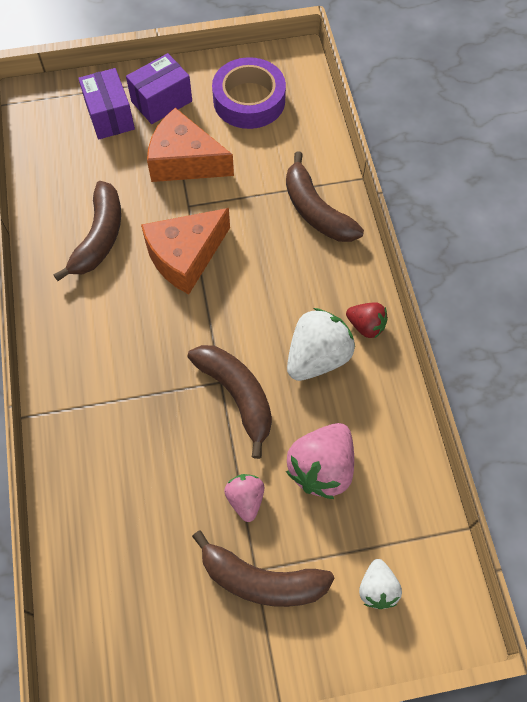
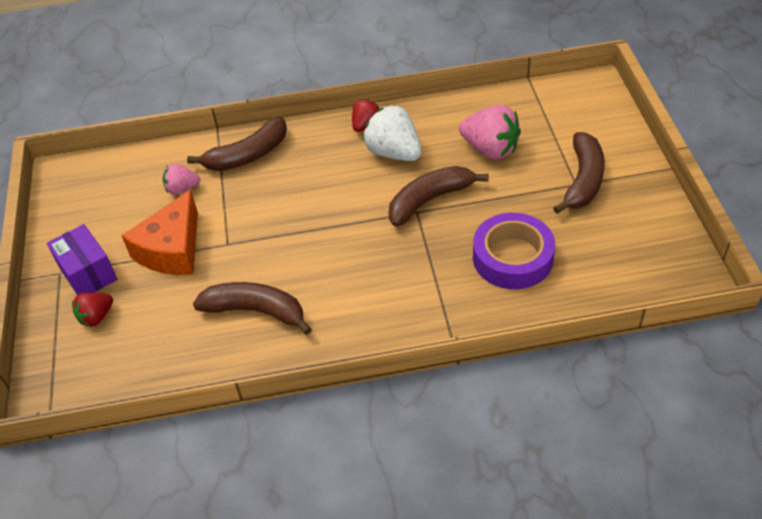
camera: 85 degrees left, 15 degrees down
purple box [78,68,135,139] -> red strawberry [72,293,113,327]
orange cheese [141,208,230,294] -> none
purple tape [212,57,286,129] -> purple tape moved to [473,213,555,289]
pink strawberry [224,474,264,522] -> pink strawberry moved to [163,164,200,195]
white strawberry [359,559,402,609] -> none

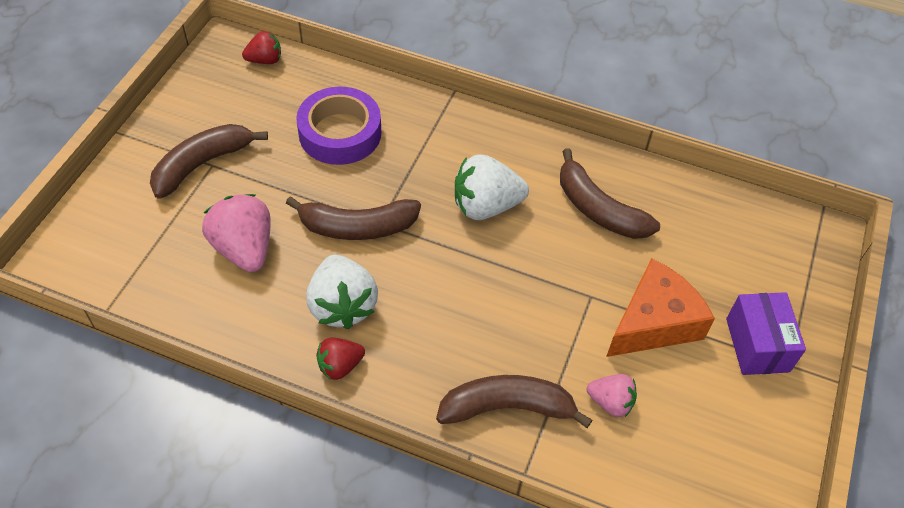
camera: 155 degrees left, 5 degrees up
red strawberry [72,293,113,327] -> red strawberry moved to [242,31,281,64]
none -> white strawberry [455,154,529,220]

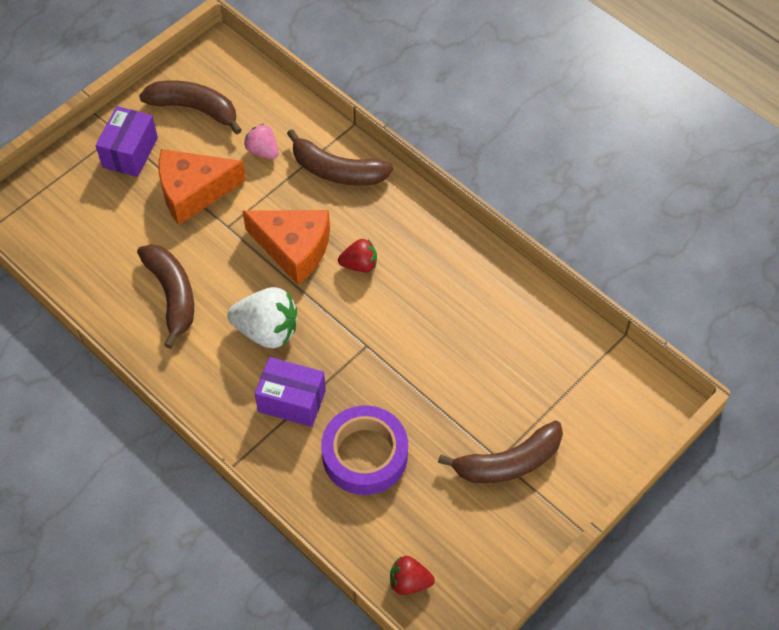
camera: 155 degrees left, 5 degrees up
pink strawberry [202,194,271,272] -> none
brown banana [286,196,421,240] -> brown banana moved to [139,81,242,134]
white strawberry [306,255,378,329] -> none
red strawberry [316,338,365,380] -> red strawberry moved to [338,239,377,272]
none -> orange cheese [242,210,330,285]
none -> purple box [255,357,326,427]

